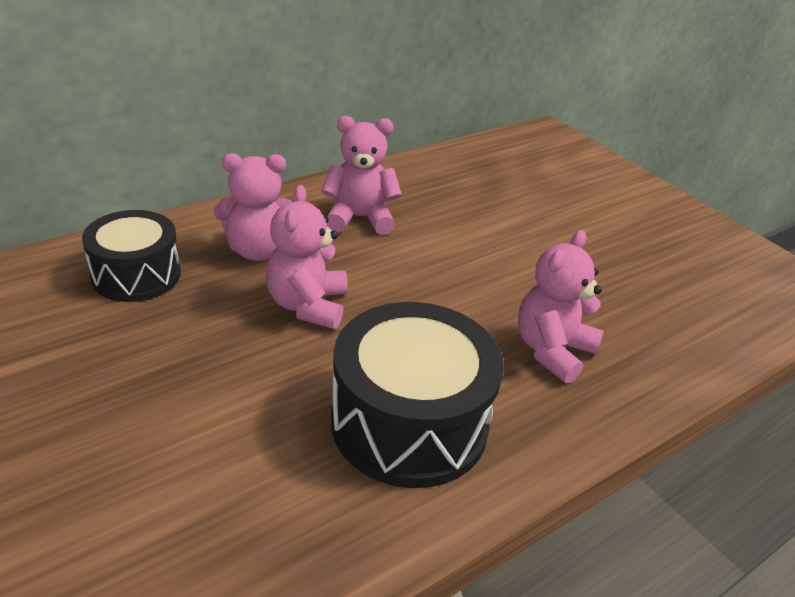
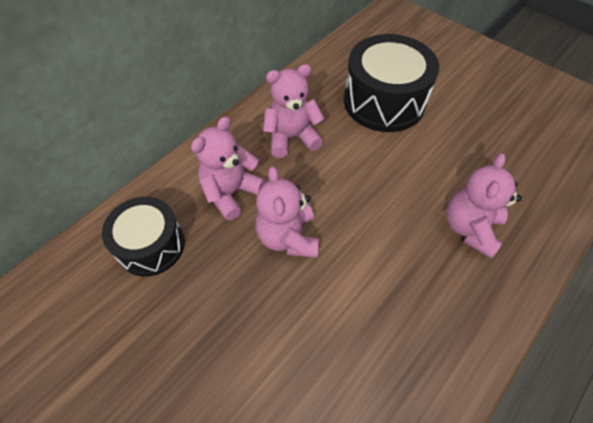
camera: 10 degrees left, 20 degrees up
pink teddy bear [214,153,291,261] -> pink teddy bear turned 150 degrees clockwise [191,116,266,221]
black drum [331,302,504,488] -> black drum moved to [344,34,439,132]

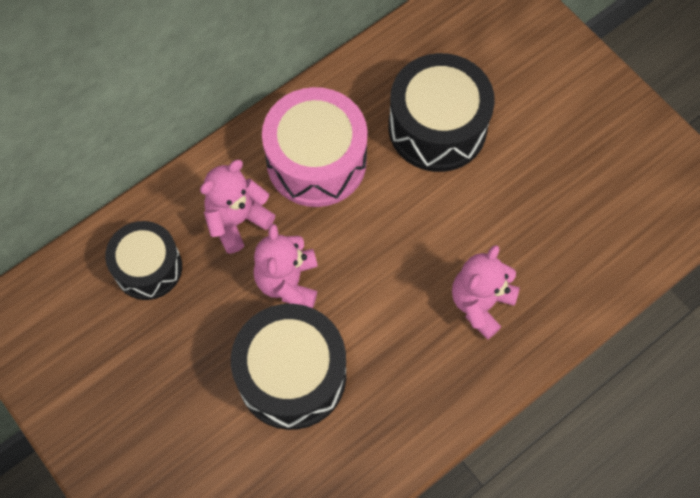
camera: 10 degrees right, 10 degrees up
pink teddy bear [263,64,324,158] -> pink drum [262,87,368,207]
none -> black drum [231,304,346,430]

